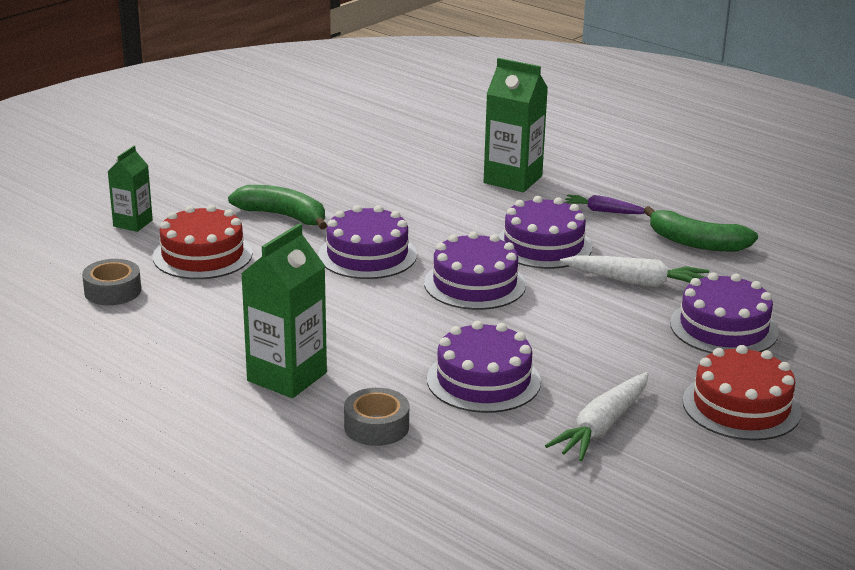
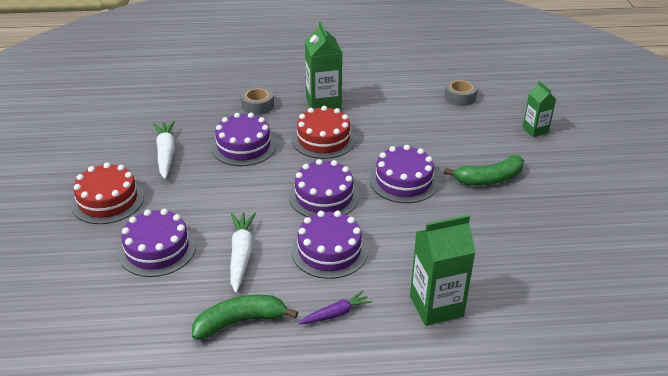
camera: 135 degrees right, 10 degrees up
red cake [153,205,253,279] -> red cake moved to [292,106,355,159]
white carrot [560,256,709,287] -> white carrot turned 120 degrees clockwise [230,212,256,293]

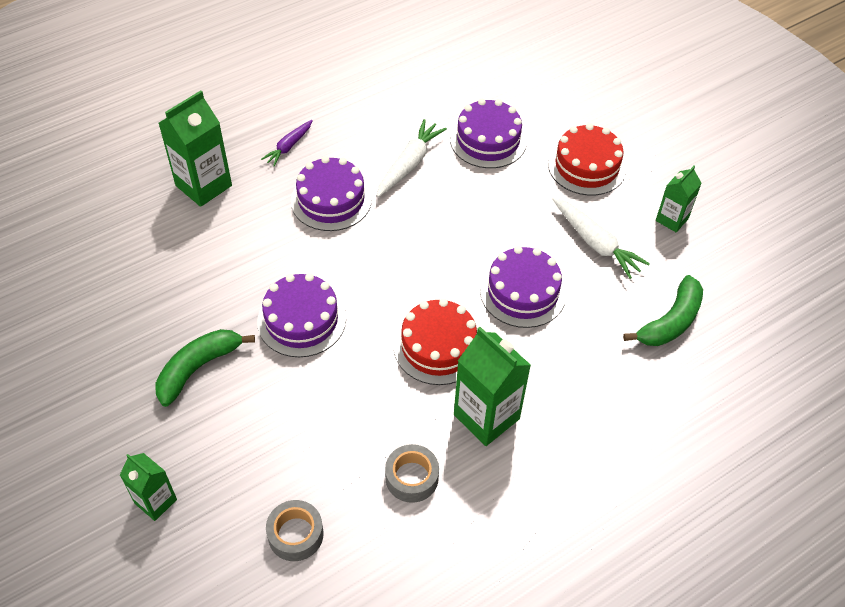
camera: 150 degrees right, 15 degrees up
green banana [192,295,298,340] -> green banana moved to [623,275,703,346]
white carrot [230,212,256,293] -> white carrot turned 120 degrees counterclockwise [377,119,447,197]
grey tape [241,86,274,115] -> grey tape moved to [385,444,439,503]
purple cake [289,159,359,217] -> none
none -> green carton [656,166,702,232]

